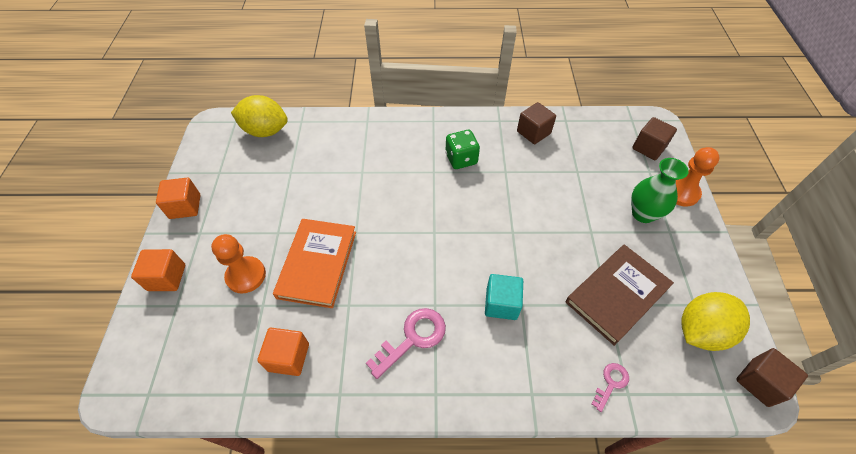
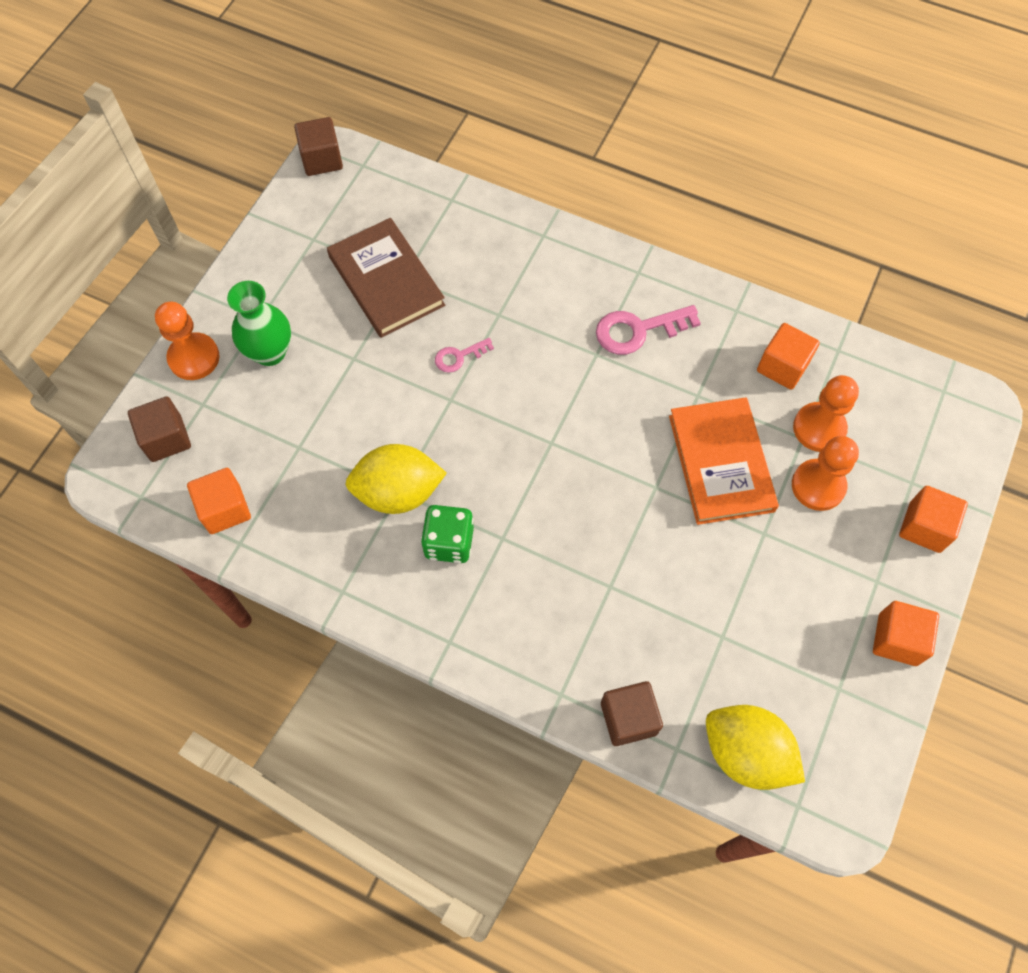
camera: 155 degrees left, 10 degrees up
orange book [273,219,356,308] -> orange book turned 45 degrees counterclockwise [669,397,779,525]
turquoise cube [485,274,523,320] -> none
brown cube [517,102,556,144] -> brown cube moved to [601,681,663,746]
brown book [565,245,674,346] -> brown book turned 75 degrees clockwise [327,218,445,338]
pink key [591,363,629,412] -> pink key moved to [435,338,494,373]
yellow lemon [681,292,750,351] -> yellow lemon moved to [345,444,447,514]
none -> orange cube [187,468,251,534]
none -> orange pawn [793,375,859,452]

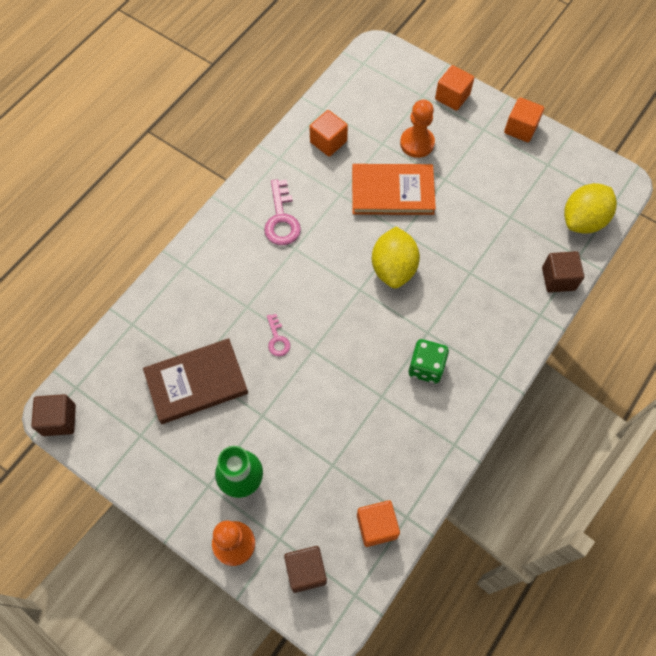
camera: 80 degrees left, 0 degrees up
yellow lemon [345,444,447,514] -> yellow lemon moved to [372,227,420,288]
orange pawn [793,375,859,452] -> none

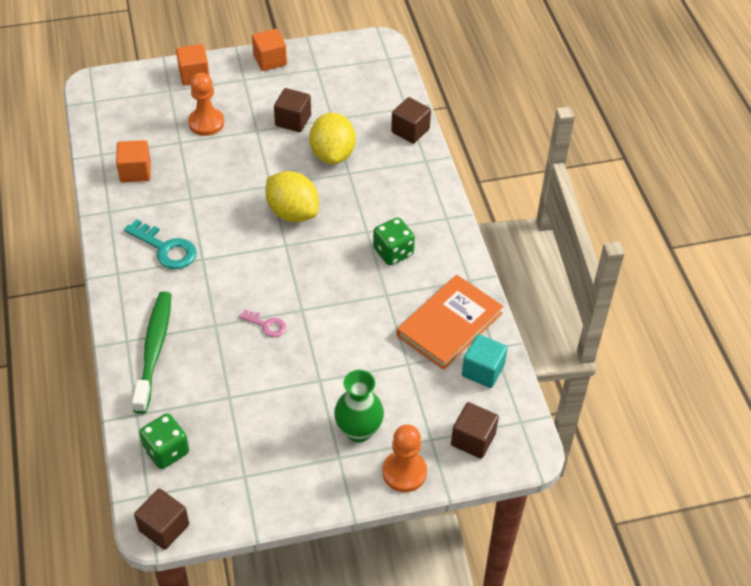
camera: 50 degrees left, 15 degrees down
brown book [143,338,248,424] -> none
pink key [264,179,301,245] -> turquoise key [124,219,197,269]
orange book [352,164,436,215] -> orange book moved to [397,275,503,370]
orange cube [357,500,400,547] -> turquoise cube [462,334,508,388]
yellow lemon [564,183,617,234] -> yellow lemon moved to [309,113,356,164]
none -> green toothbrush [132,292,171,414]
none -> green dice [139,413,189,469]
none -> brown cube [274,88,311,132]

